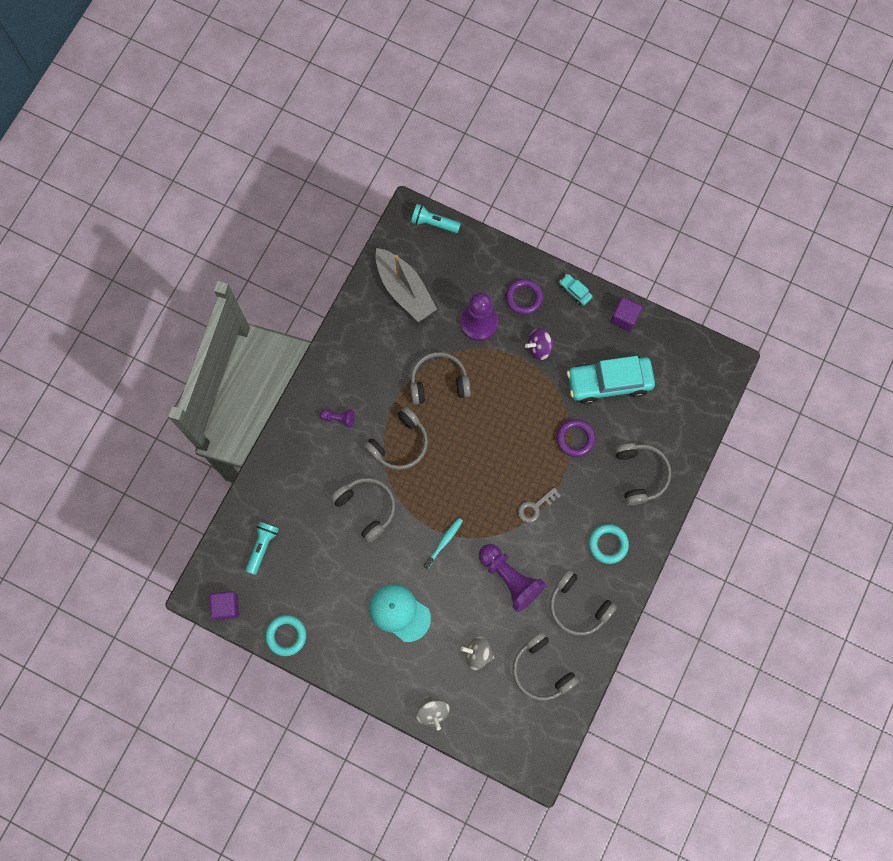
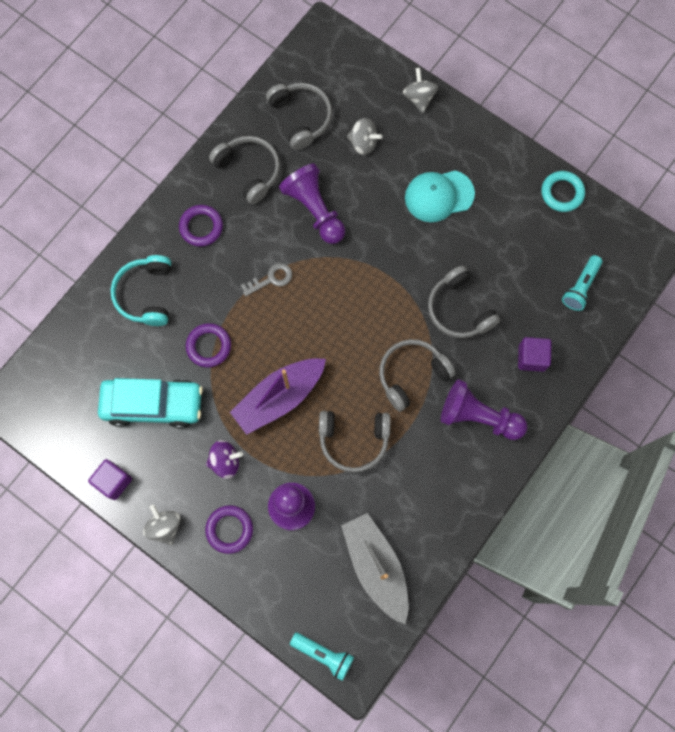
camera: 170 degrees left, 0 degrees up
purple cube [209,591,239,620] -> purple cube moved to [518,337,552,372]
purple pawn [319,409,355,428] -> purple pawn [441,379,527,440], size x2.04
turquoise cap [369,584,431,642] -> turquoise cap turned 120 degrees clockwise [405,170,475,222]
turquoise toothbrush [423,518,463,569] -> none
turquoise car [559,274,593,306] -> grey spinning top [143,505,181,545]
turquoise ring [589,524,629,564] -> purple ring [179,205,223,247]
grey headphones [615,443,671,505] -> turquoise headphones [111,255,171,326]
none -> purple boat [230,358,326,435]

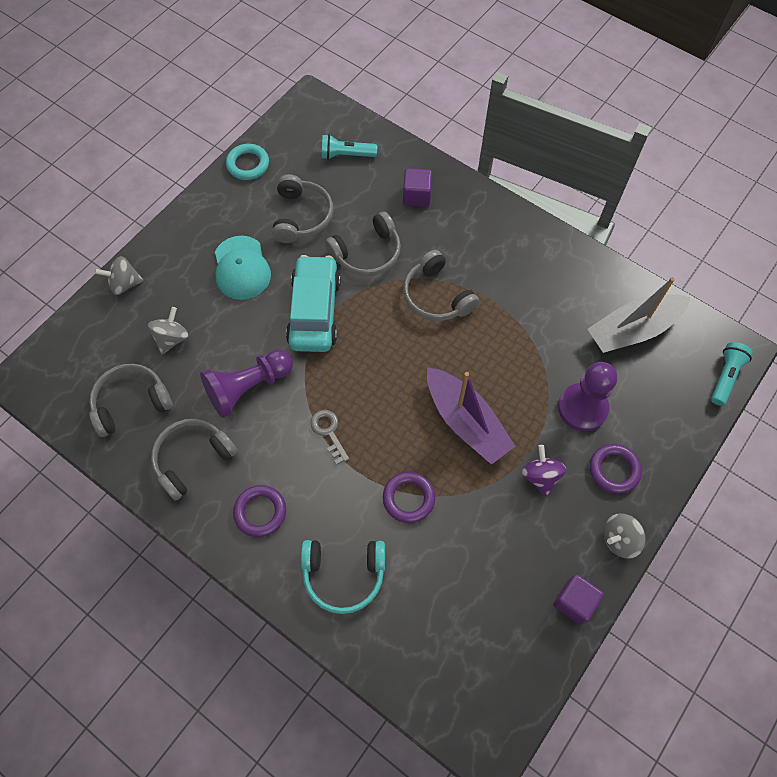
camera: 90 degrees left, 10 degrees down
turquoise car [98,377,203,429] -> turquoise car moved to [286,255,341,352]
grey headphones [319,411,391,473] -> grey headphones moved to [272,174,333,243]
purple pawn [441,379,527,440] -> none
turquoise flashlight [562,255,602,311] -> turquoise flashlight turned 150 degrees clockwise [322,134,377,160]

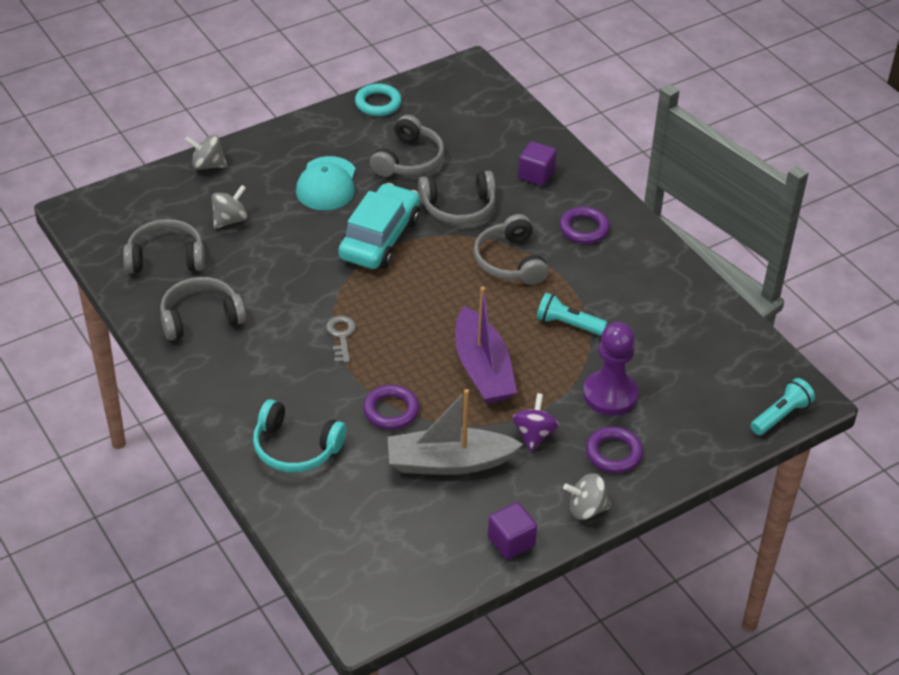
camera: 20 degrees right, 20 degrees down
purple pawn [200,349,293,418] -> none
purple ring [233,485,286,537] -> purple ring moved to [559,207,610,244]
turquoise flashlight [322,134,377,160] -> turquoise flashlight moved to [536,292,607,336]
grey boat [588,277,691,353] -> grey boat moved to [388,389,523,475]

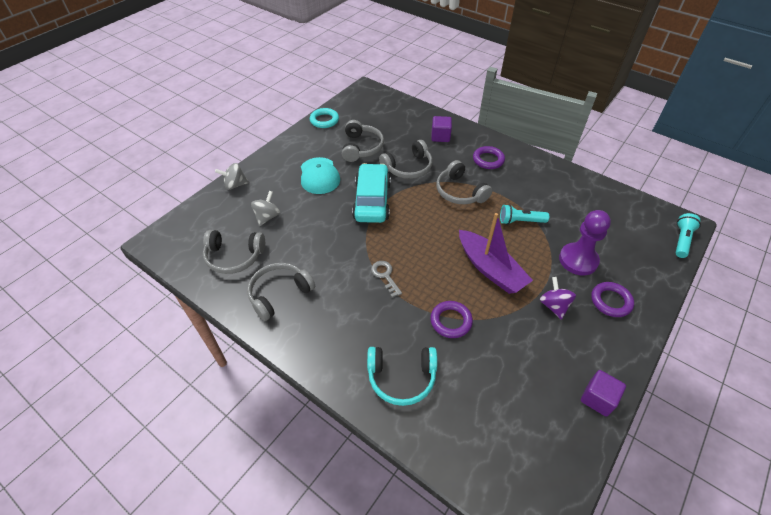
camera: 20 degrees left, 5 degrees up
grey headphones [123,219,205,274] -> grey headphones turned 150 degrees counterclockwise [203,230,265,274]
grey boat [388,389,523,475] -> none
grey spinning top [563,473,611,520] -> none

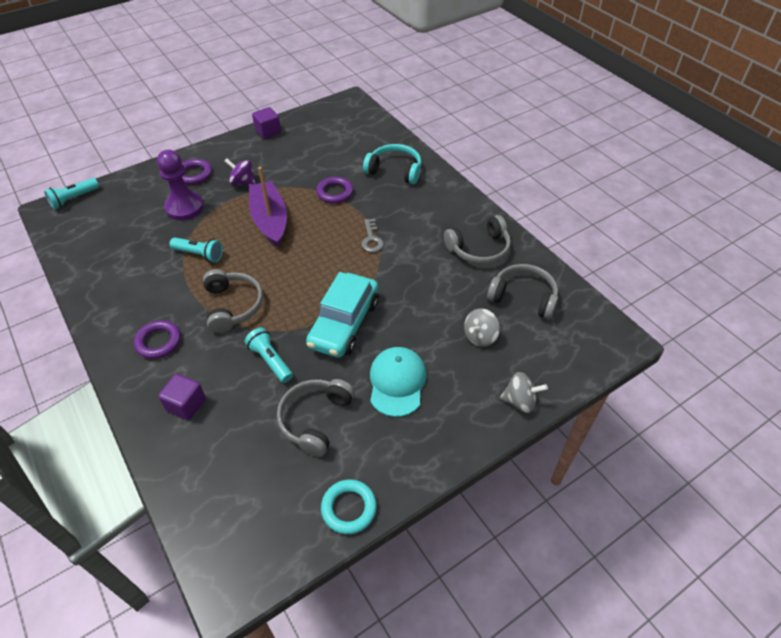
camera: 160 degrees left, 0 degrees up
grey headphones [379,140,433,179] -> turquoise flashlight [245,328,293,383]
purple spinning top [540,277,576,320] -> purple spinning top turned 105 degrees clockwise [225,158,256,186]

